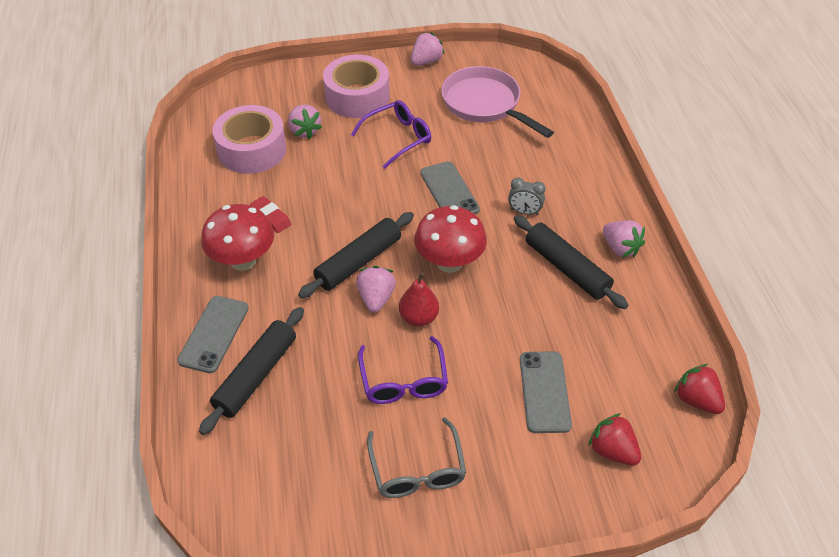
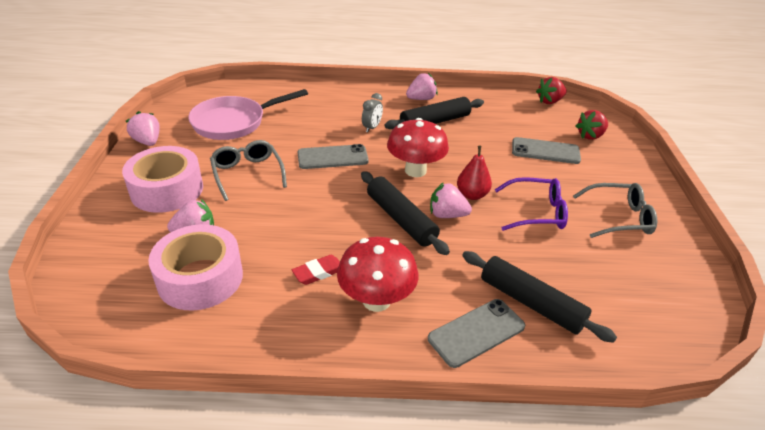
camera: 80 degrees left, 10 degrees down
grey phone [177,296,249,373] -> grey phone turned 60 degrees counterclockwise [428,299,525,368]
purple glasses [351,100,431,169] -> grey glasses [210,140,287,201]

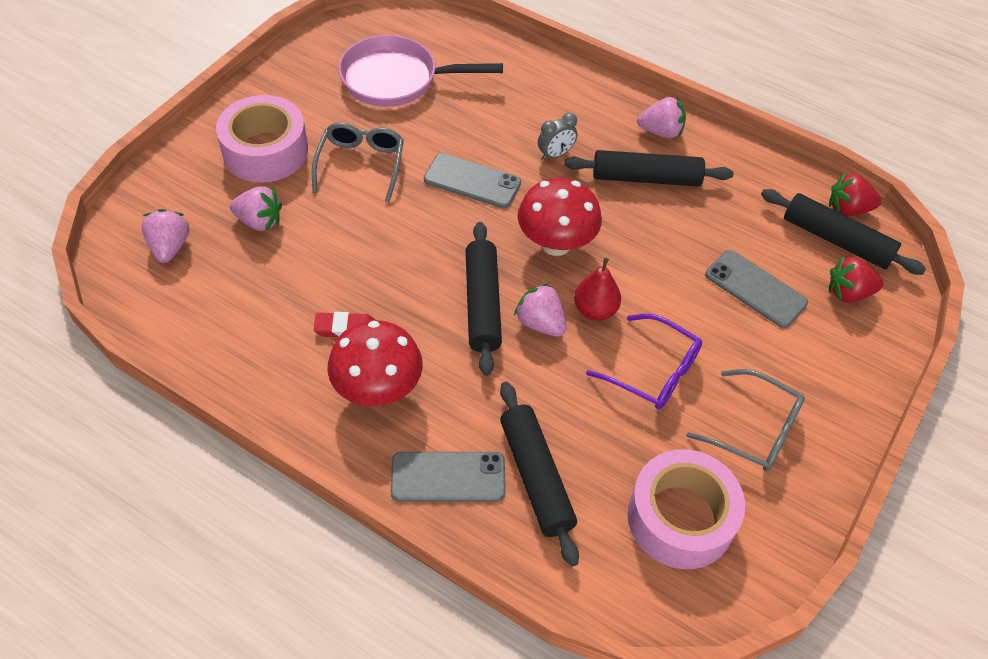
camera: 30 degrees right, 15 degrees up
pink strawberry [126,111,160,146] -> pink strawberry moved to [141,209,189,263]
pink tape [148,224,243,311] -> pink tape moved to [627,449,745,569]
none -> black rolling pin [761,189,926,275]

